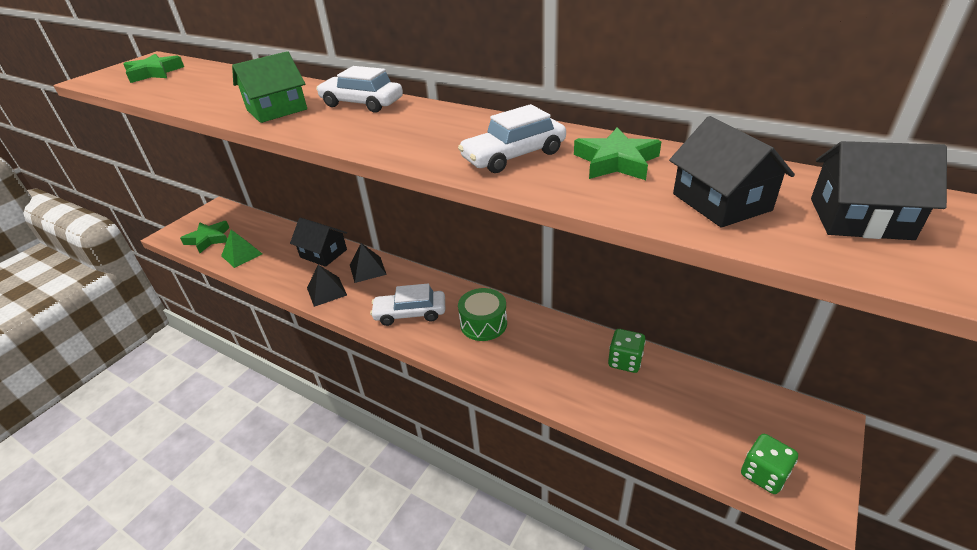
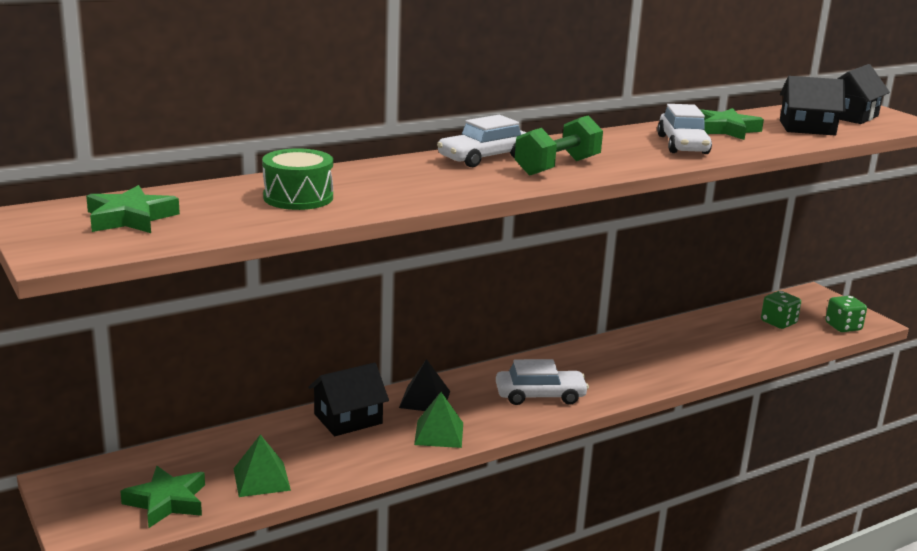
camera: 65 degrees left, 15 degrees down
green house [232,51,307,123] -> none
black pyramid [307,265,347,307] -> green pyramid [414,392,463,448]
white car [370,283,445,326] -> white car turned 120 degrees counterclockwise [496,359,589,405]
green drum [458,288,507,341] -> green drum moved to [262,148,333,210]
green dice [608,329,646,373] -> green dice moved to [761,291,801,329]
none -> green dumbbell [515,115,603,176]

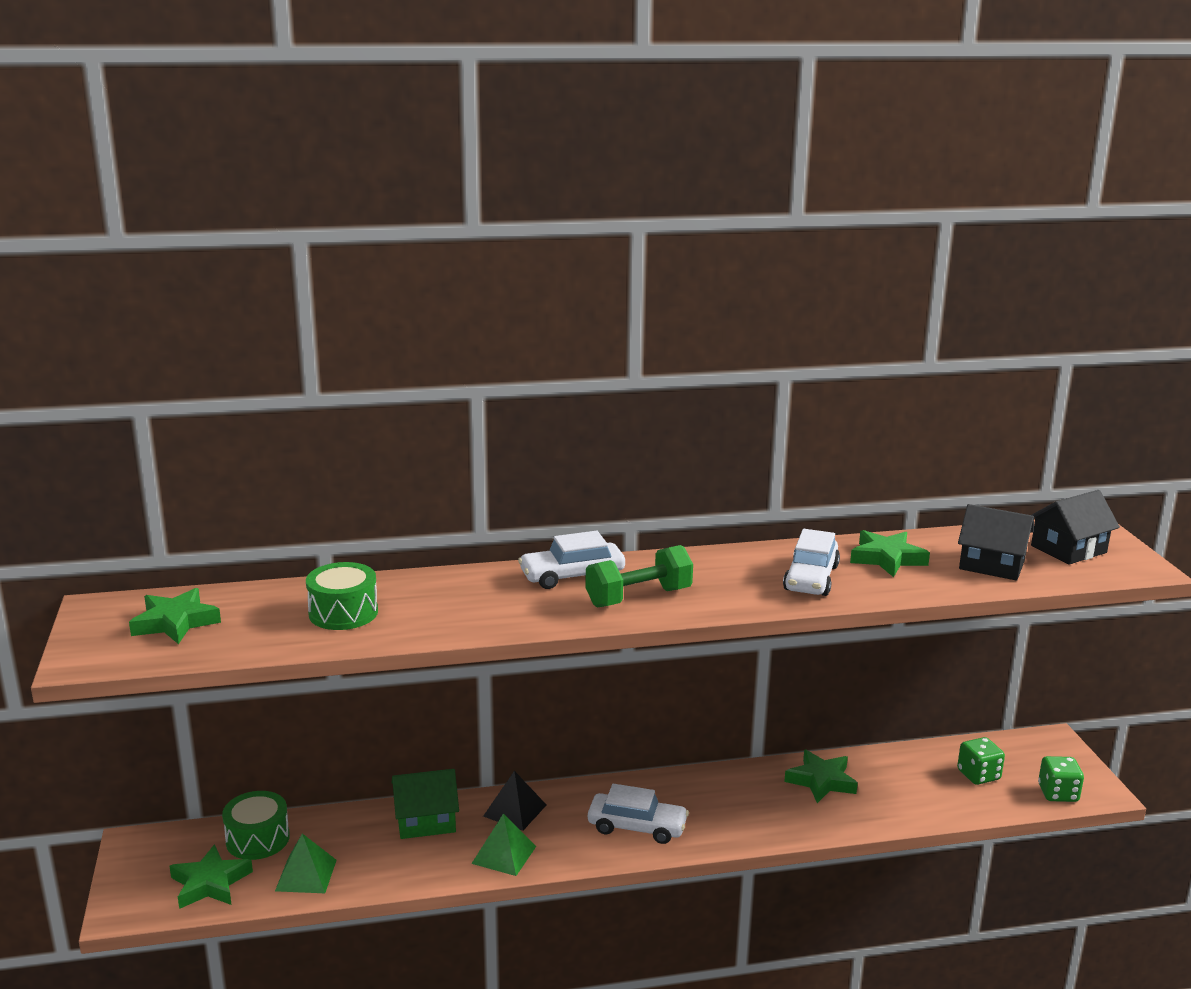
camera: 20 degrees right, 0 degrees up
black house [309,363,389,436] -> green house [392,769,459,839]
none -> green drum [222,791,290,860]
none -> green star [784,750,858,803]

